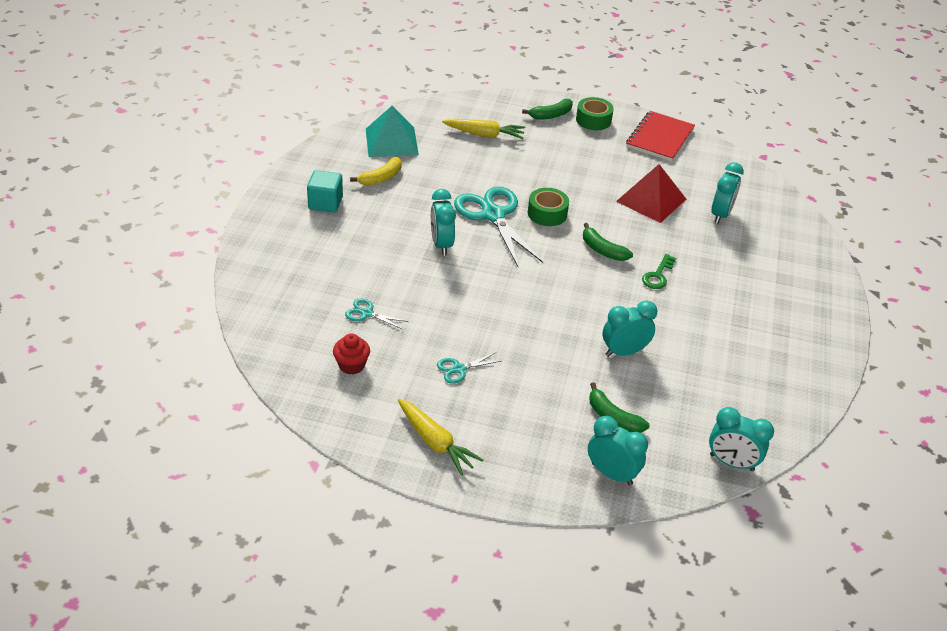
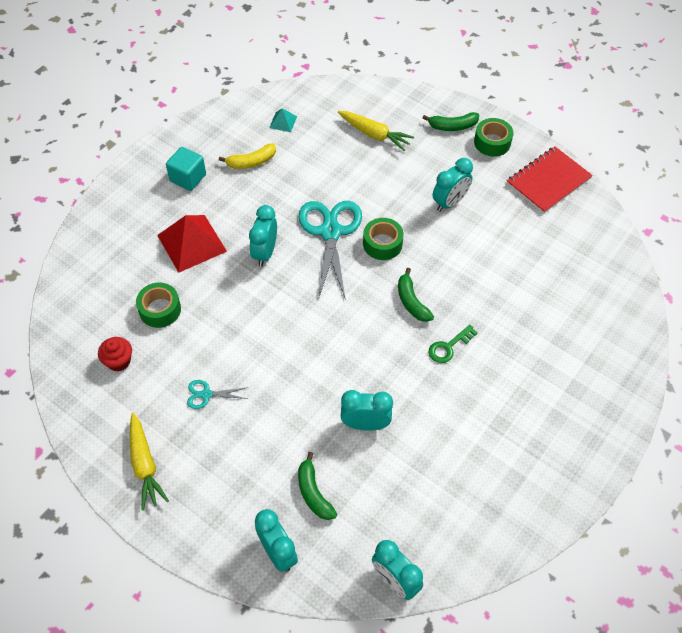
camera: 25 degrees right, 15 degrees up
turquoise scissors [345,298,408,329] -> green tape [136,283,181,328]
turquoise pyramid [366,106,419,157] -> turquoise pyramid [269,108,297,132], size x0.47
red pyramid [616,164,686,223] -> red pyramid moved to [157,215,227,273]
turquoise clock [711,162,744,224] -> turquoise clock moved to [433,158,473,212]

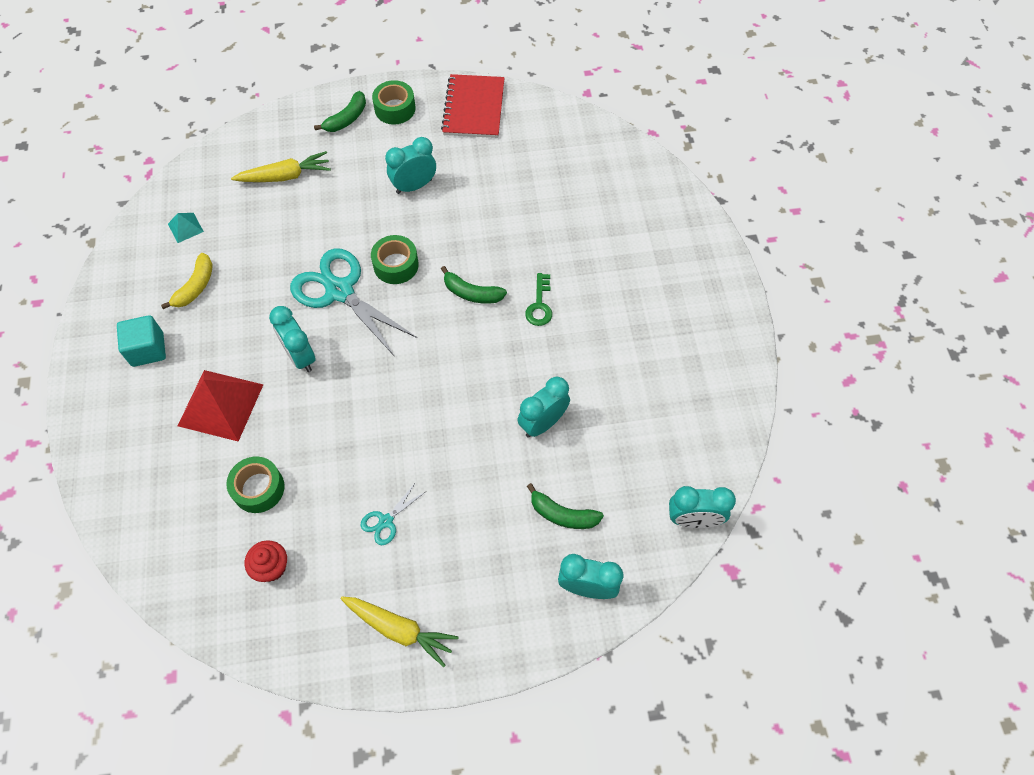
camera: 45 degrees left, 5 degrees up
turquoise clock [433,158,473,212] -> turquoise clock turned 120 degrees counterclockwise [385,137,436,194]

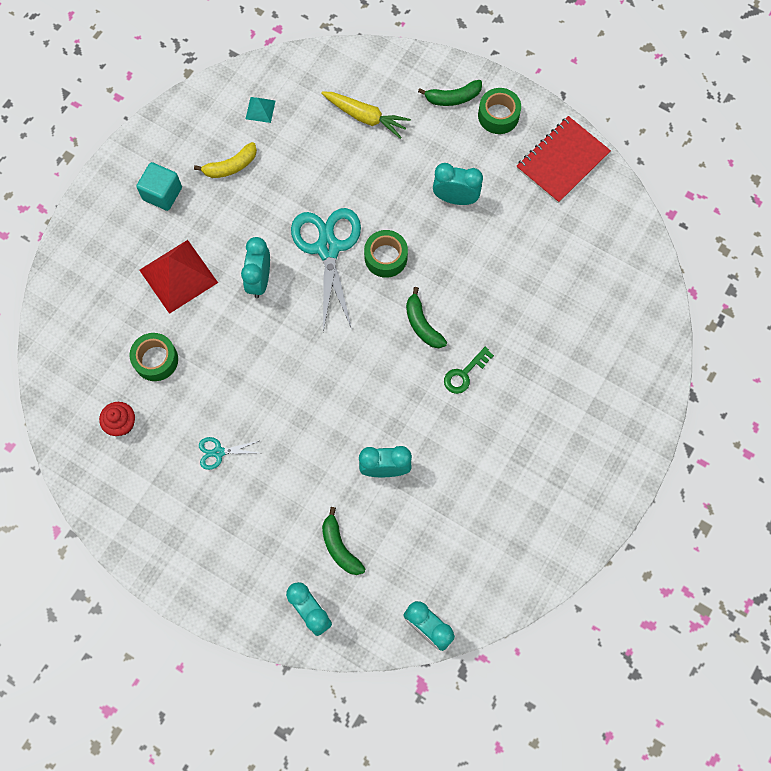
camera: 40 degrees right, 10 degrees up
yellow carrot [341,597,459,667] -> none

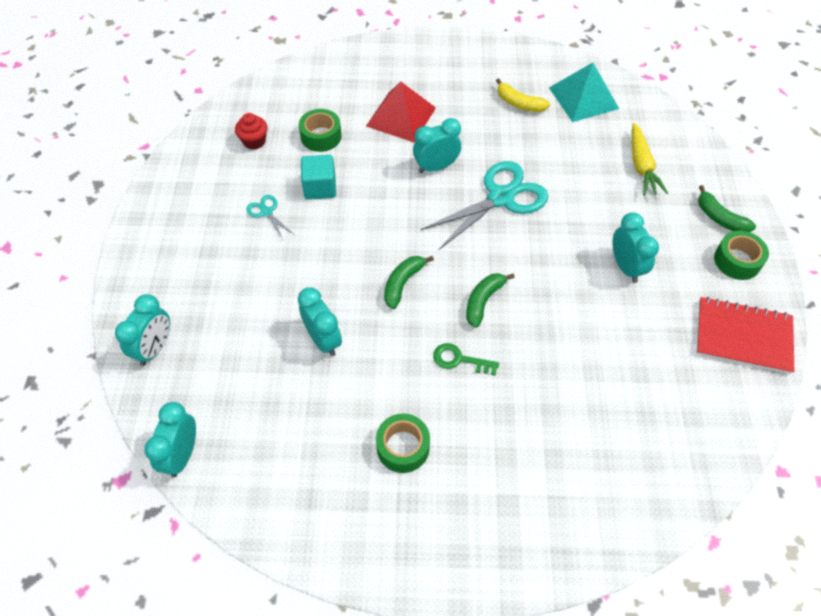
camera: 60 degrees right, 15 degrees down
turquoise cube [136,162,182,211] -> turquoise cube moved to [301,155,336,200]
turquoise pyramid [246,97,275,123] -> turquoise pyramid [549,63,619,122], size x2.12
green banana [322,507,365,575] -> green banana moved to [384,256,434,309]
green tape [364,230,408,278] -> green tape moved to [376,413,430,473]

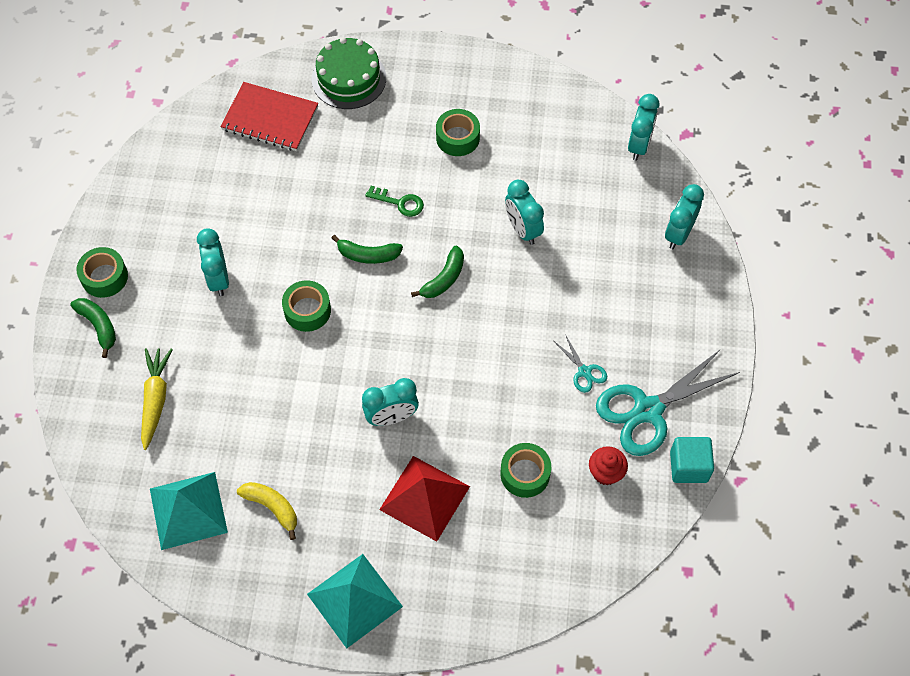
camera: 175 degrees left, 5 degrees up
turquoise cube [301,155,336,200] -> turquoise cube moved to [670,437,714,483]
turquoise scissors [421,161,549,250] -> turquoise scissors moved to [596,349,740,456]
green banana [466,273,515,328] -> green banana turned 60 degrees clockwise [332,235,403,264]
red notebook [696,297,795,374] -> red notebook moved to [220,82,318,151]
none -> green tape [282,280,331,332]
none -> turquoise pyramid [307,554,403,648]
none -> green cake [312,37,386,109]

